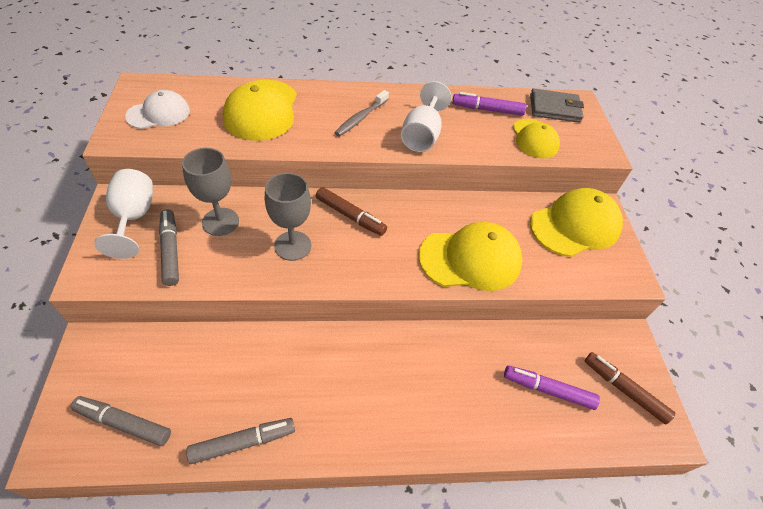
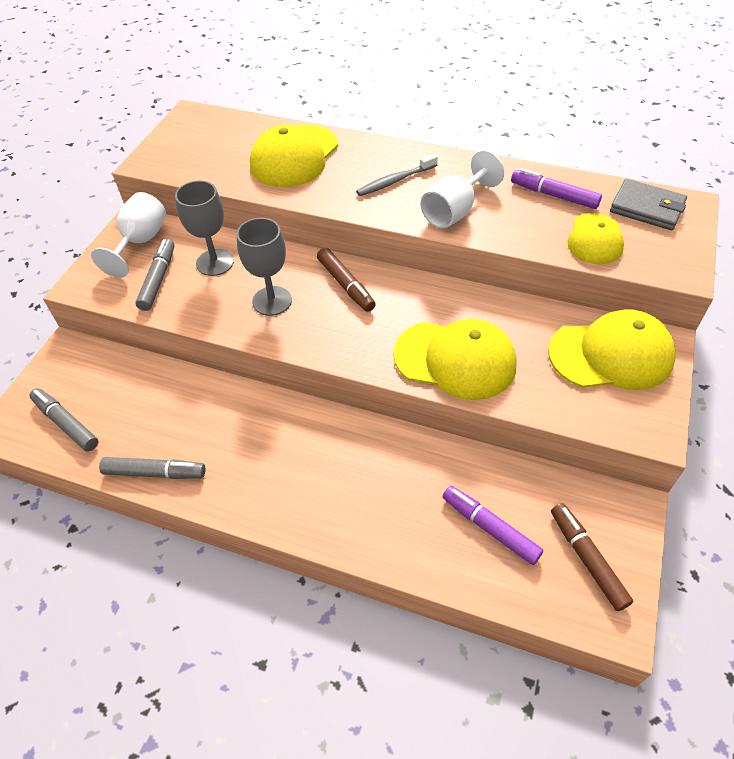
camera: 30 degrees right, 0 degrees up
white cap [125,90,190,129] -> none

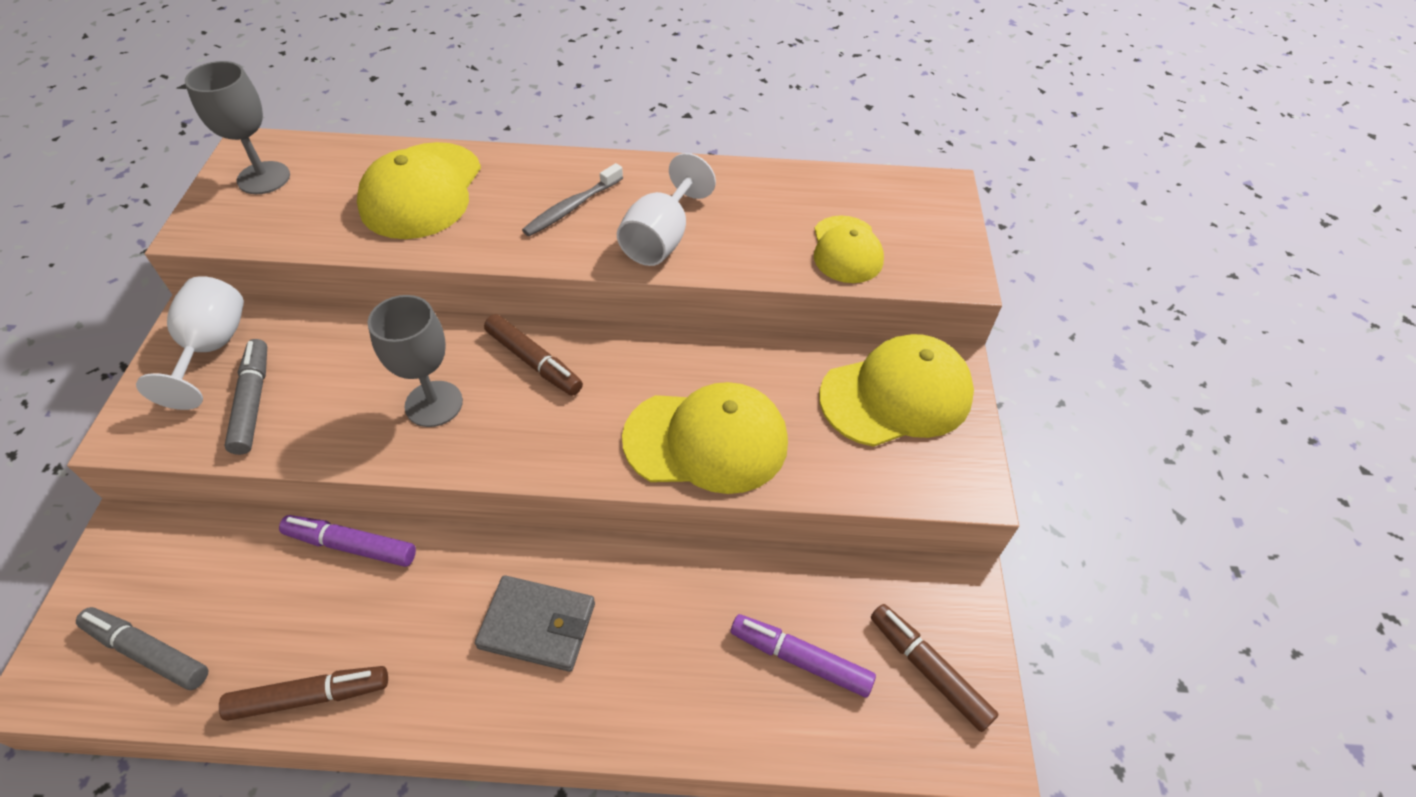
camera: 20 degrees left, 0 degrees up
grey marker [99,457,205,479] -> brown marker [219,666,388,721]
grey goblet [175,180,234,276] -> grey goblet moved to [185,61,290,194]
purple marker [511,168,602,209] -> purple marker moved to [279,515,416,567]
grey wallet [610,179,687,230] -> grey wallet moved to [475,575,595,672]

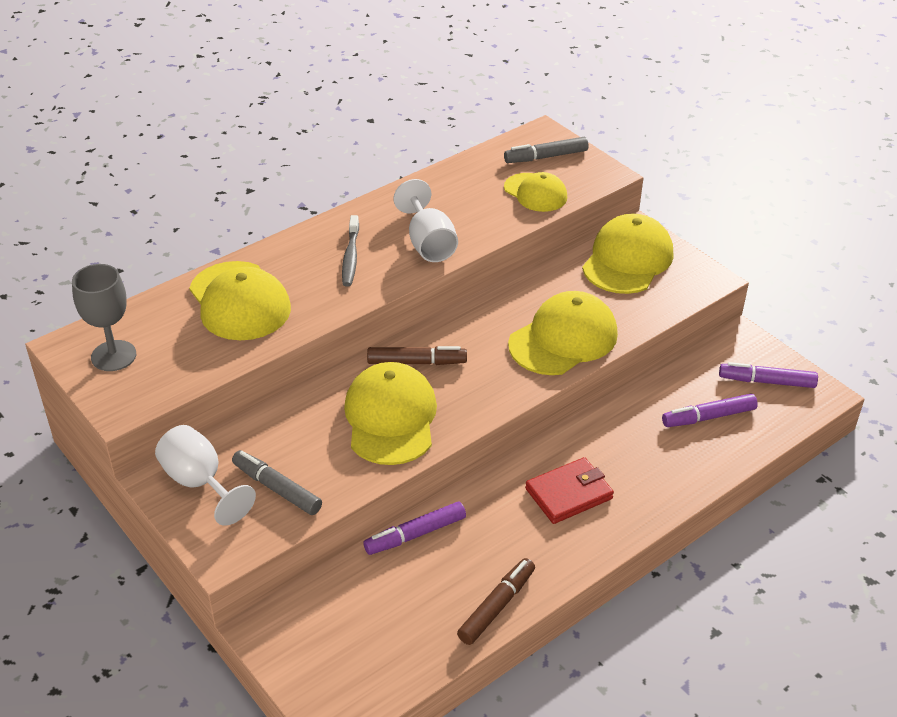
camera: 40 degrees left, 10 degrees down
grey marker [76,607,208,690] -> grey marker moved to [504,137,588,163]
grey goblet [368,295,463,427] -> yellow cap [344,362,437,465]
grey wallet [475,575,595,672] -> red wallet [525,457,614,524]
brown marker [871,604,999,732] -> purple marker [719,362,818,388]

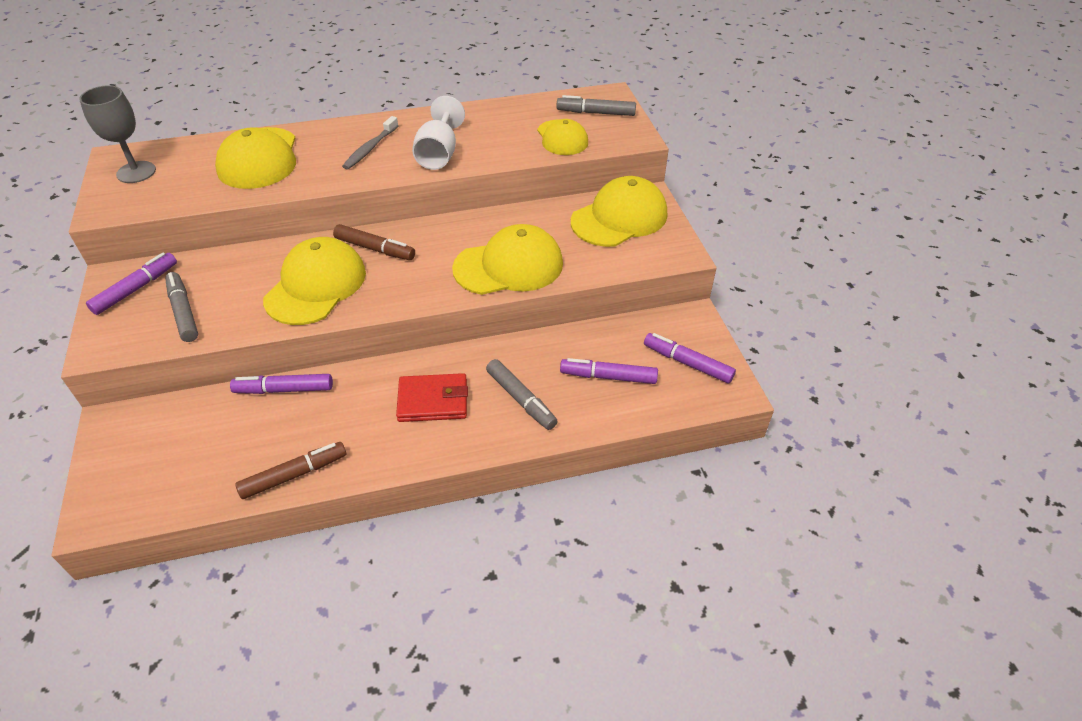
camera: 25 degrees right, 5 degrees up
white goblet [155,425,256,526] -> purple marker [86,253,177,315]
none -> grey marker [486,359,558,430]

